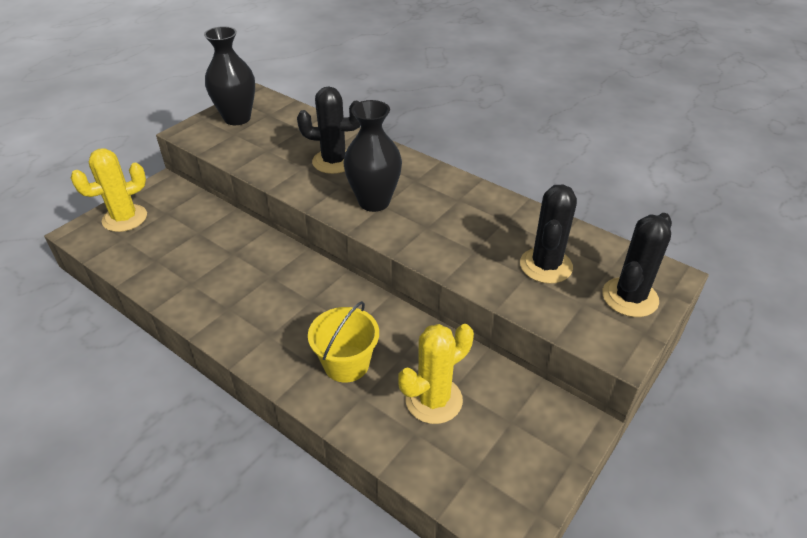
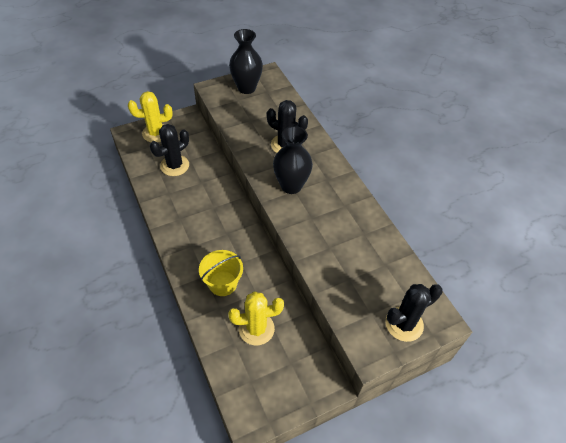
camera: 25 degrees right, 10 degrees up
black cactus [520,184,577,284] -> black cactus moved to [150,124,189,176]

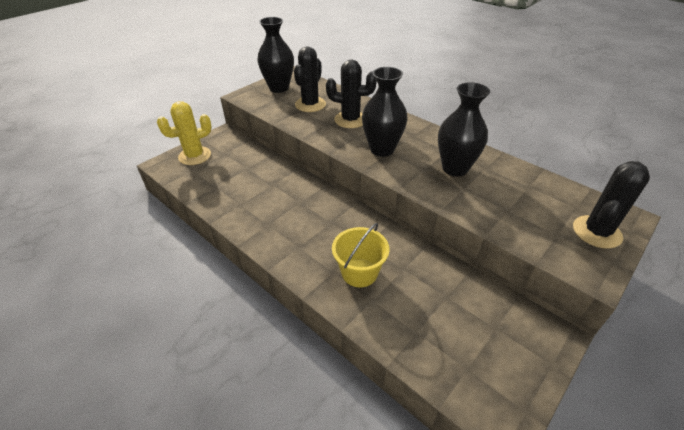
camera: 20 degrees left, 10 degrees down
black cactus [150,124,189,176] -> black cactus moved to [294,46,326,112]
yellow cactus [228,291,284,345] -> none
none -> black vase [438,82,490,177]

